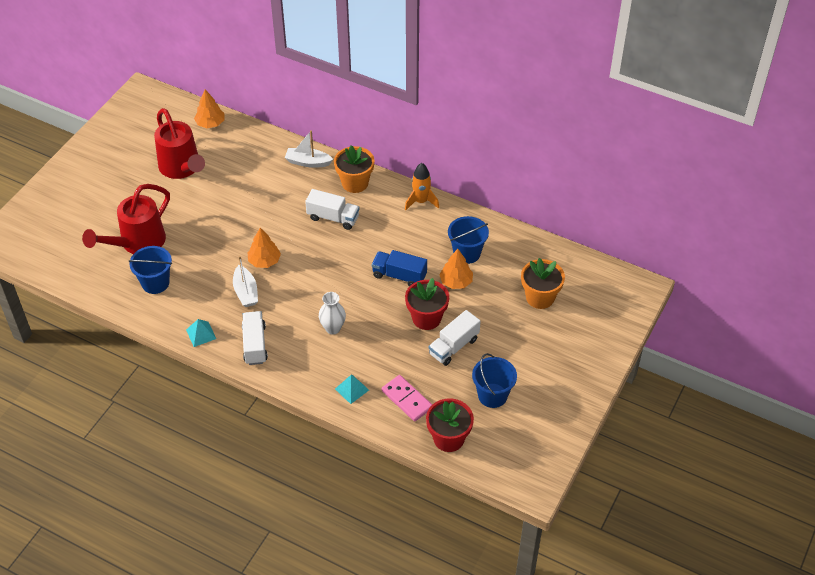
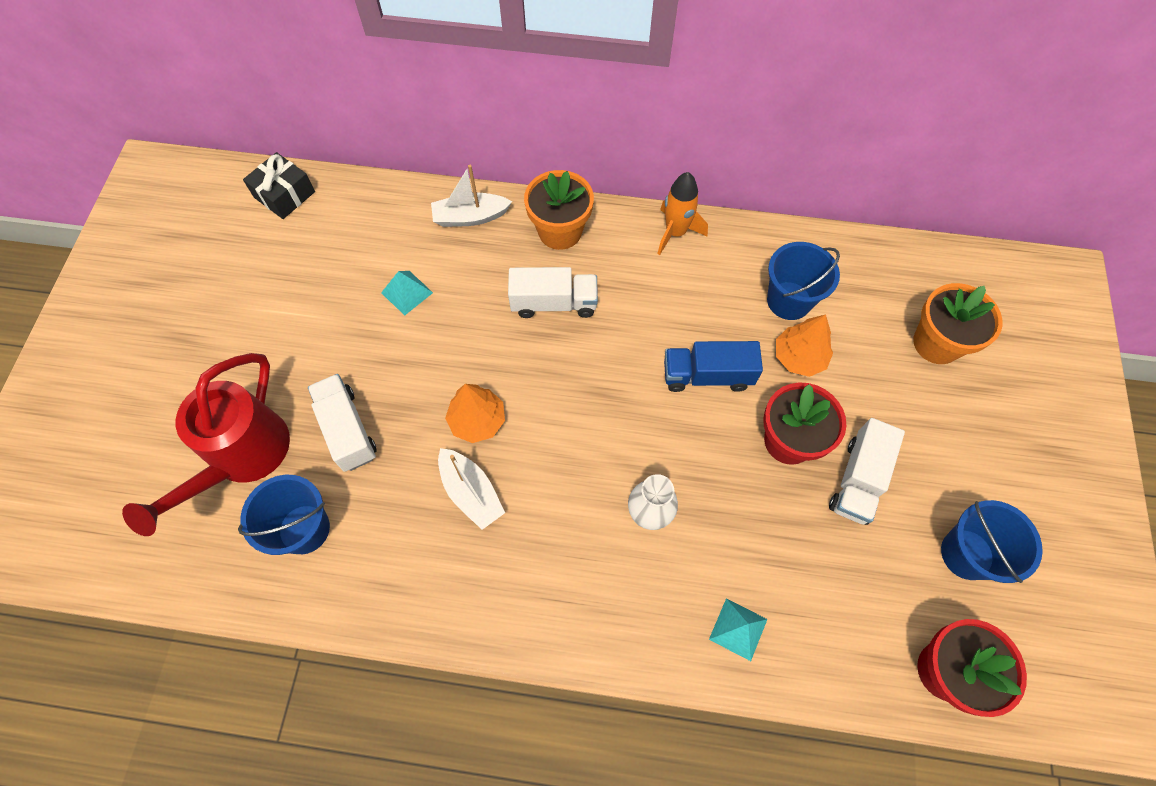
camera: 20 degrees left, 15 degrees up
red watering can [154,108,205,179] -> none
turquoise pyramid [186,319,216,347] -> turquoise pyramid moved to [381,271,433,315]
orange tree [194,89,224,128] -> black gift [243,152,315,219]
white truck [242,311,268,365] -> white truck moved to [308,374,377,472]
pink domino [382,375,432,421] -> none

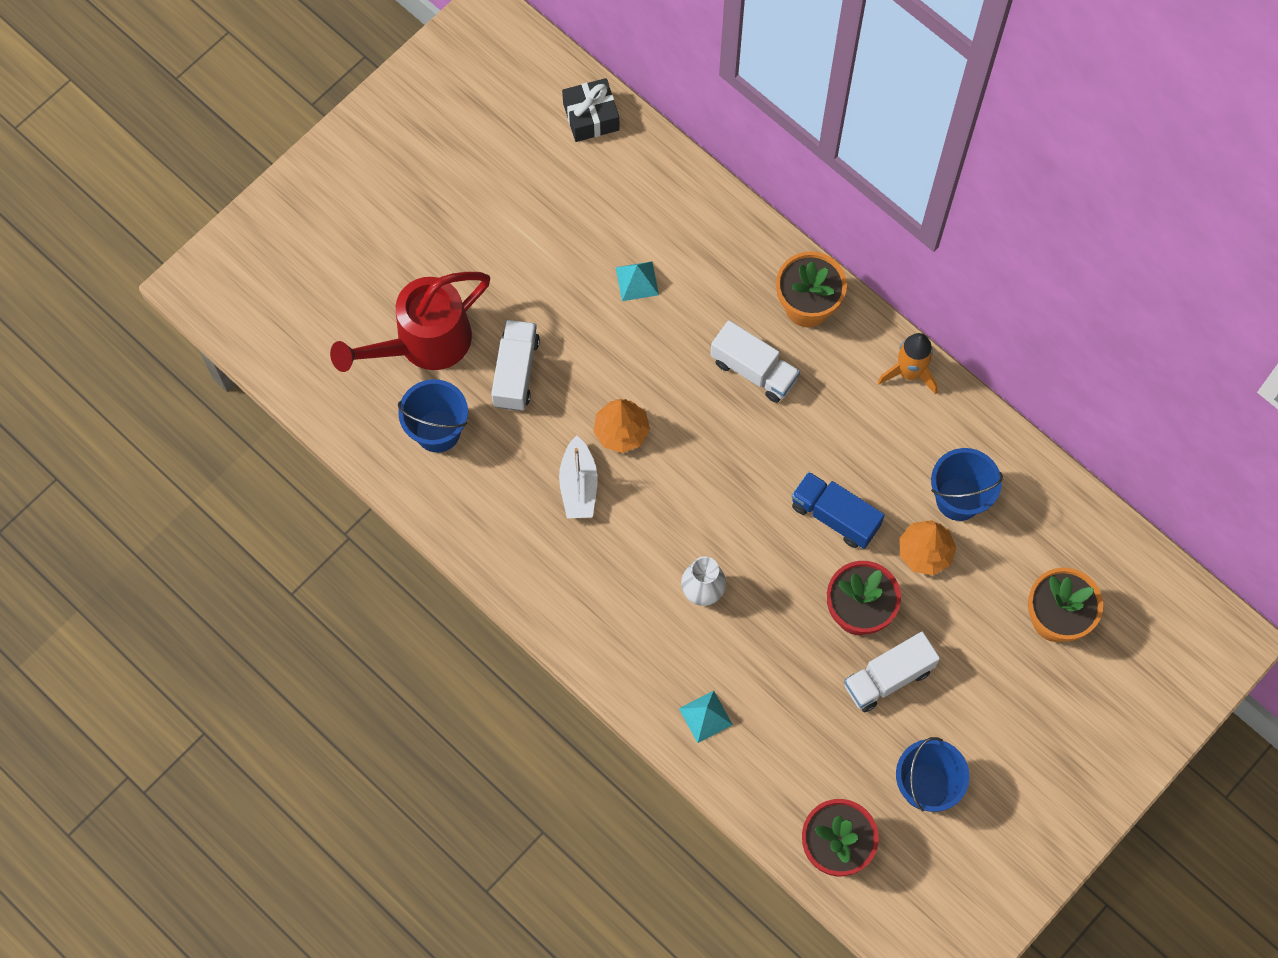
camera: 35 degrees right, 5 degrees up
white boat [431,165,512,227] -> none

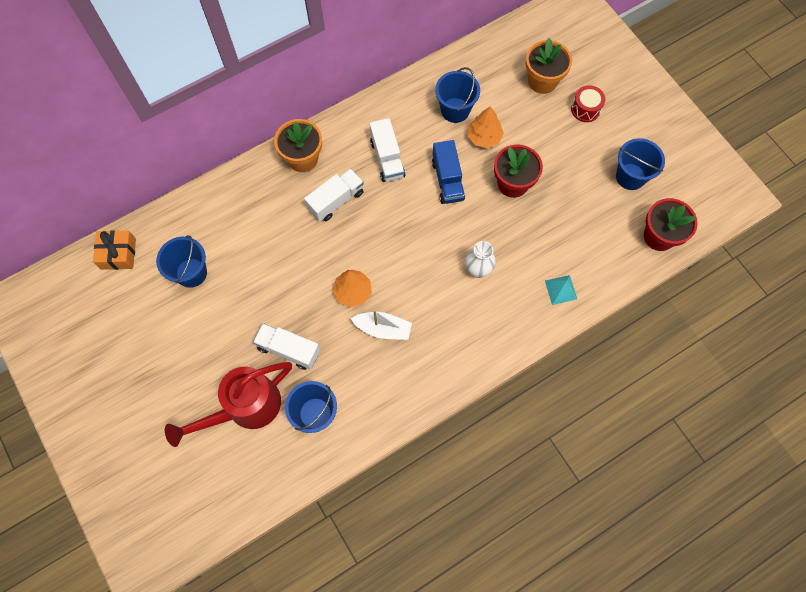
camera: 75 degrees left, 0 degrees up
red watering can [330,272,490,372] -> red watering can turned 75 degrees clockwise [165,362,292,447]
black gift [562,78,620,142] -> orange gift [93,230,136,270]
turquoise pyramid [616,261,659,301] -> none
blue truck [792,472,885,549] -> blue truck turned 60 degrees counterclockwise [432,140,465,204]
white truck [844,632,940,712] -> white truck moved to [370,118,406,182]
orange rocket [878,333,938,395] -> none
none -> blue bucket [156,235,207,288]
none -> red drum [571,85,605,122]

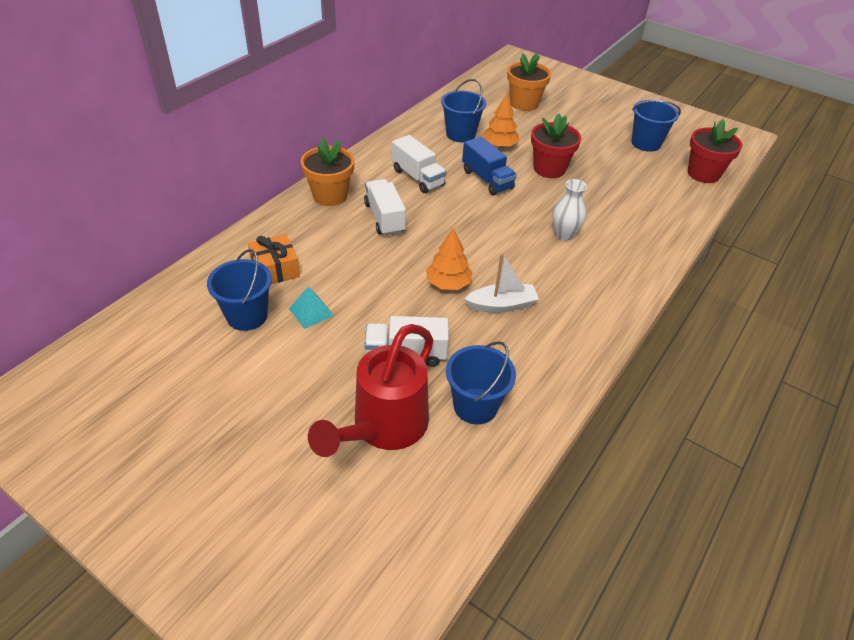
camera: 25 degrees left, 25 degrees down
orange gift [93,230,136,270] -> orange gift moved to [248,234,300,284]
white truck [304,168,364,222] -> white truck turned 45 degrees counterclockwise [364,179,406,236]
turquoise pyramid [545,275,577,305] -> turquoise pyramid moved to [289,287,334,329]
red drum [571,85,605,122] -> none

